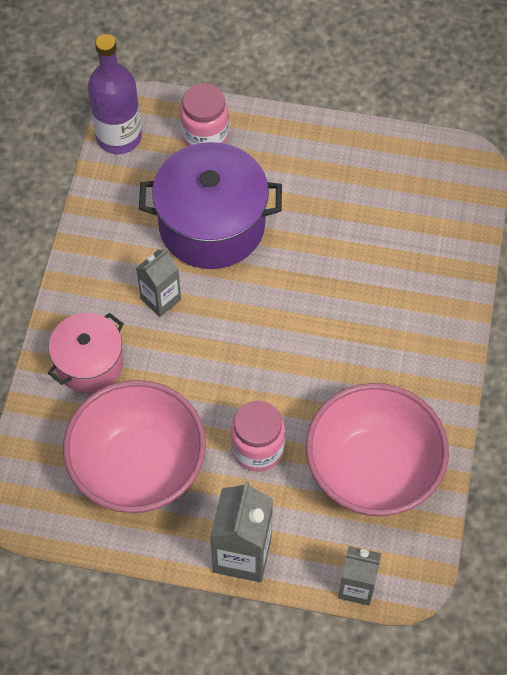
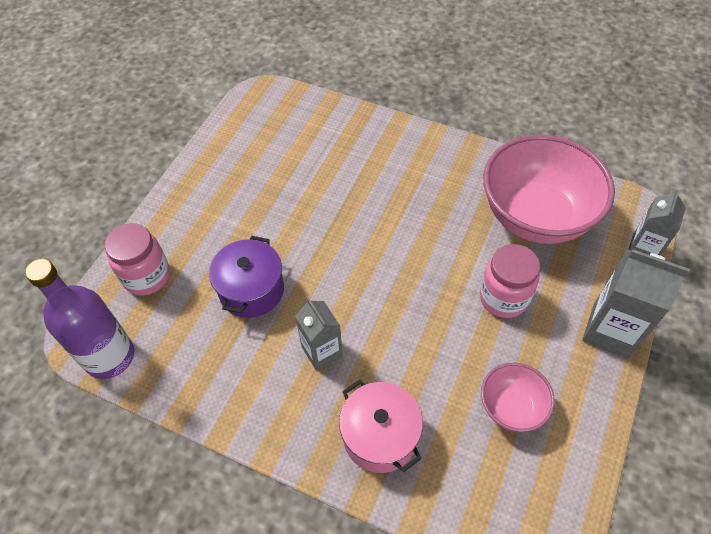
camera: 75 degrees left, 5 degrees down
pink bowl [63,380,206,513] -> pink bowl [481,363,555,432], size x0.49
purple pot [139,142,282,269] -> purple pot [209,236,284,318], size x0.61

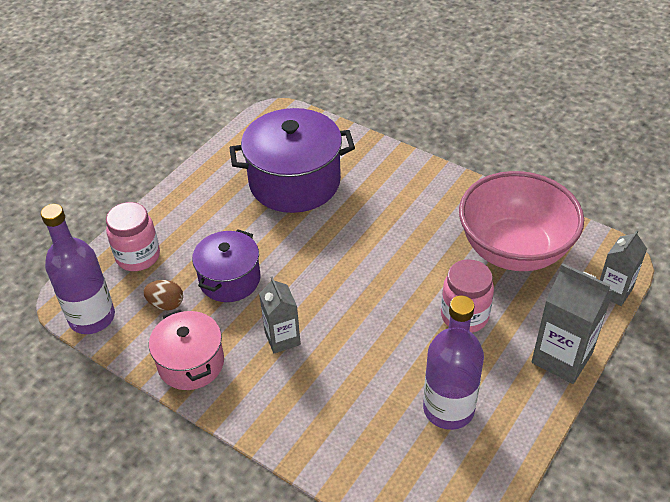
camera: 10 degrees right, 10 degrees down
pink pot [339,379,423,473] -> pink pot moved to [149,309,224,390]
pink bowl [481,363,555,432] -> purple bottle [423,296,484,430]
none -> brown egg [143,280,183,310]
none -> purple pot [229,108,355,213]

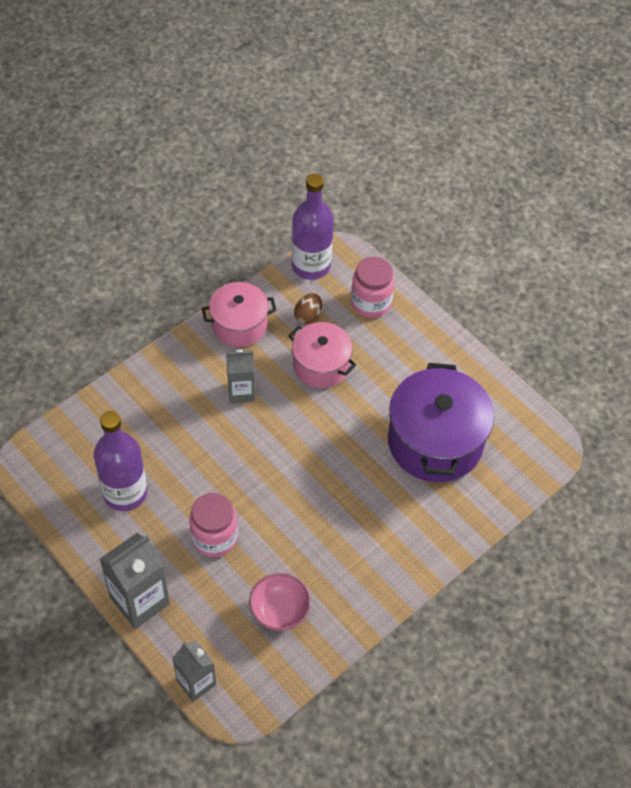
camera: 100 degrees right, 10 degrees up
purple pot [192,229,260,302] -> pink pot [288,322,356,388]
pink bowl [459,171,584,271] -> pink bowl [249,573,311,631], size x0.49

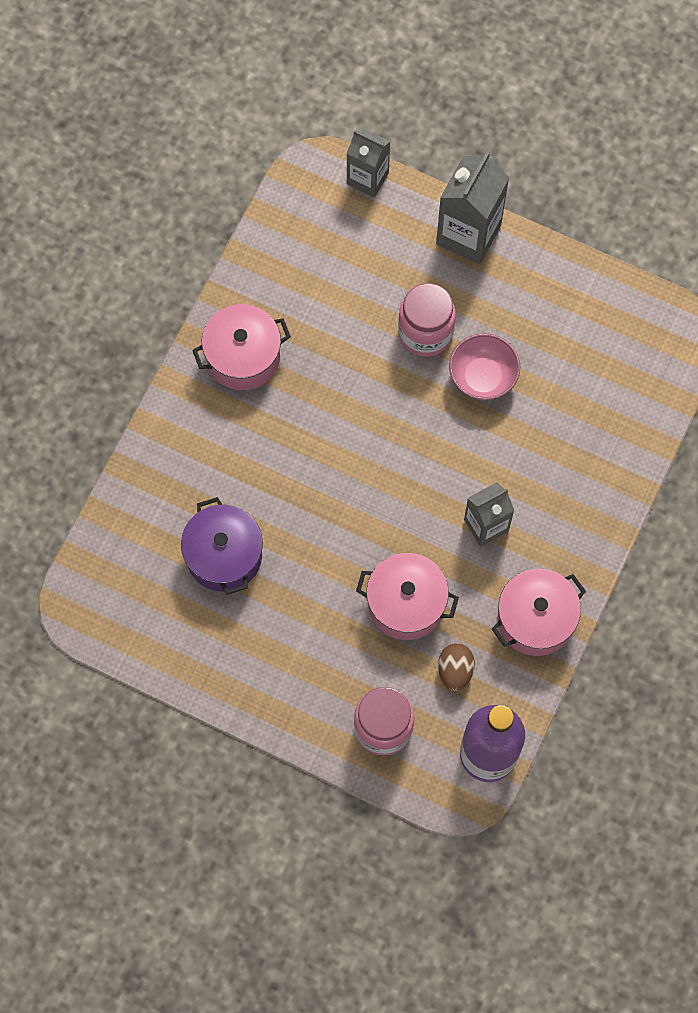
camera: 160 degrees right, 15 degrees up
purple bottle [94,411,147,511] -> none
pink bowl [249,573,311,631] -> pink bowl moved to [449,333,521,401]
purple pot [388,363,494,482] -> purple pot [181,497,263,595], size x0.61
none -> pink pot [192,304,291,390]

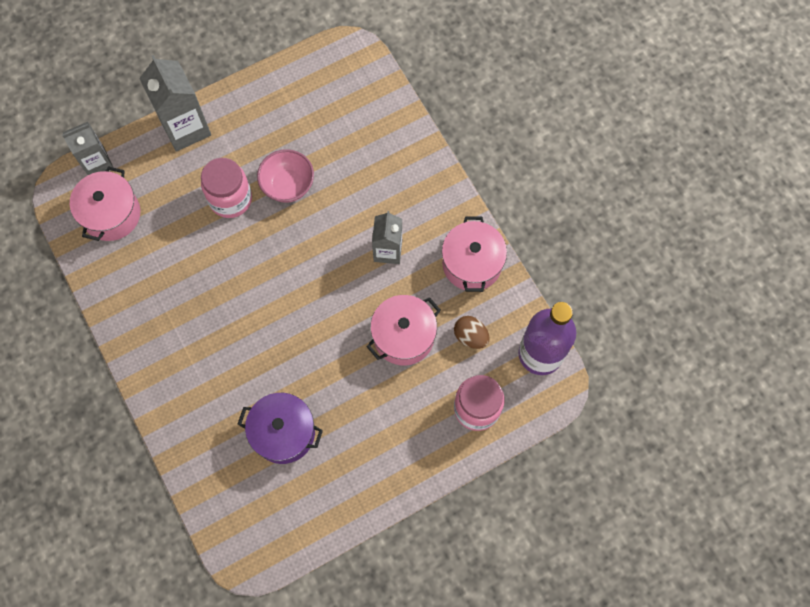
camera: 55 degrees left, 0 degrees up
pink pot [192,304,291,390] -> pink pot moved to [70,166,140,241]

